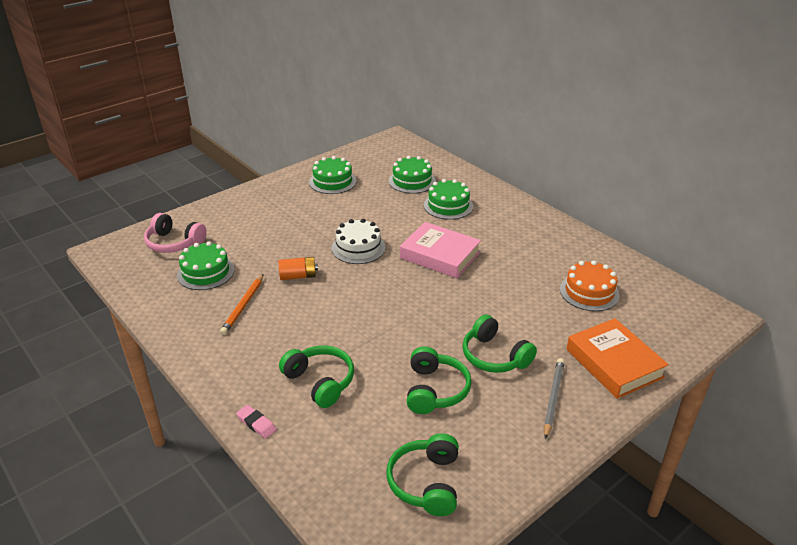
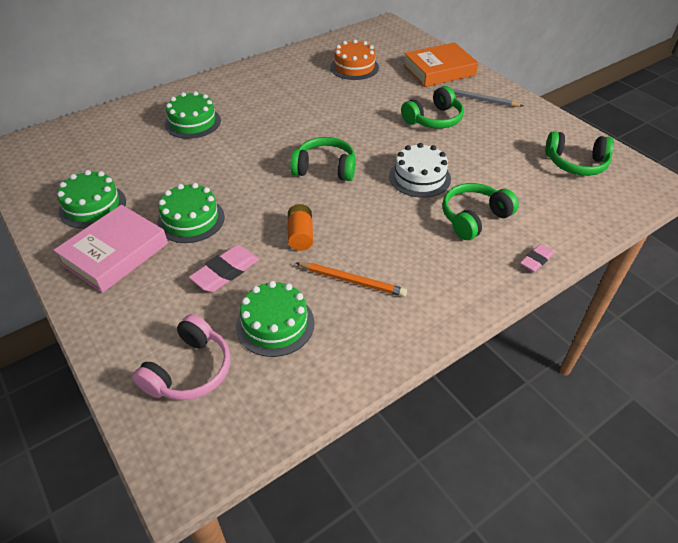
camera: 85 degrees left, 10 degrees up
white cake [332,219,386,264] -> white cake moved to [389,143,451,198]
green cake [389,156,436,194] -> green cake moved to [157,183,225,243]
pink book [400,222,481,278] -> pink book moved to [53,205,168,293]
green headphones [407,346,472,414] -> green headphones moved to [290,137,355,181]
none -> pink eraser [189,245,259,292]

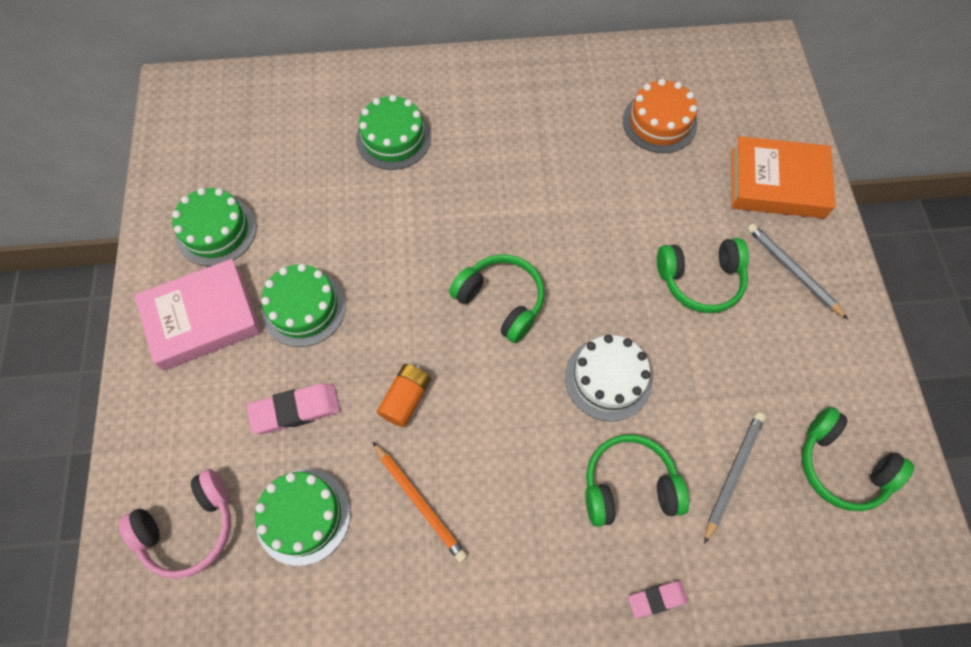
camera: 30 degrees right, 20 degrees up
none -> grey pencil [704,412,765,544]

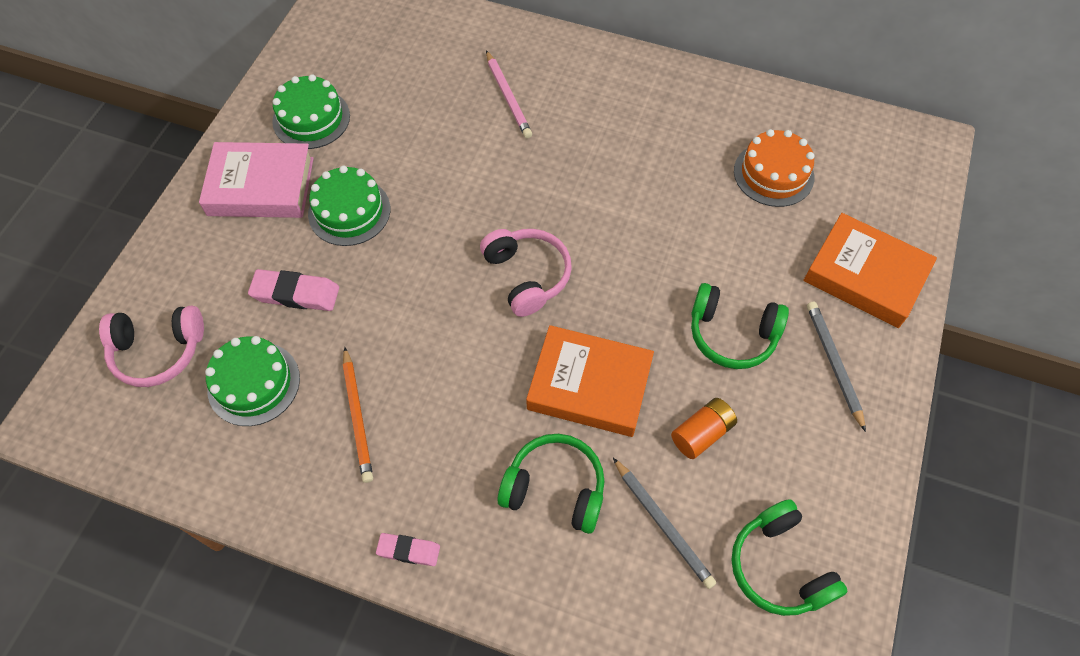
camera: 25 degrees right, 5 degrees down
green cake [356,95,431,170] -> pink pencil [486,50,532,138]
orange battery [377,364,431,427] -> orange battery moved to [671,398,737,459]
green headphones [449,254,544,343] -> pink headphones [480,229,572,317]
white cake [565,334,652,421] -> orange book [526,325,654,437]
pink eraser [628,580,688,618] -> pink eraser moved to [376,533,440,566]
grey pencil [704,412,765,544] -> grey pencil turned 90 degrees clockwise [613,458,716,589]

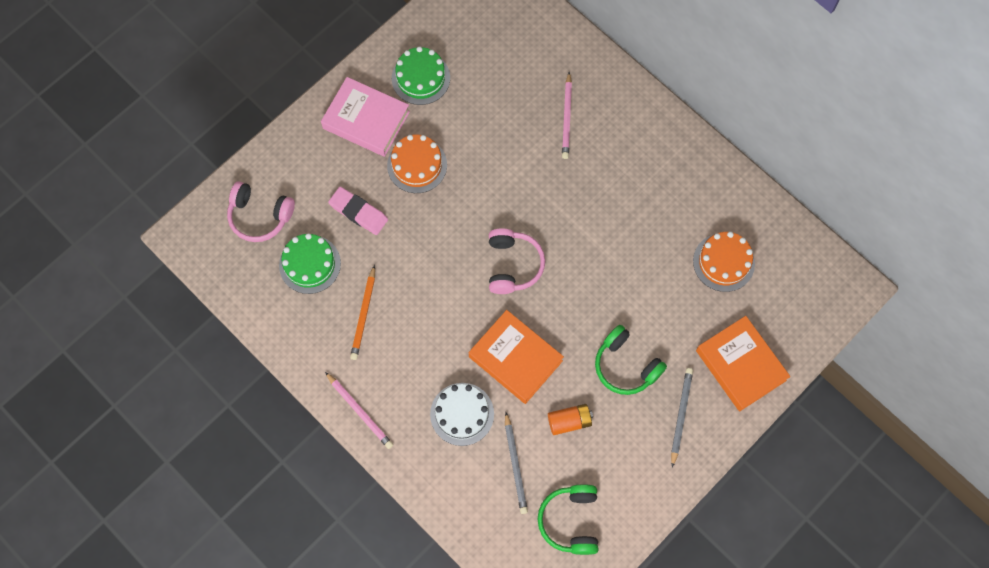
camera: 25 degrees right, 10 degrees up
green cake [308,166,390,246] -> orange cake [387,134,447,193]
pink eraser [376,533,440,566] -> pink pencil [325,372,393,449]
green headphones [498,434,605,534] -> white cake [430,383,494,446]

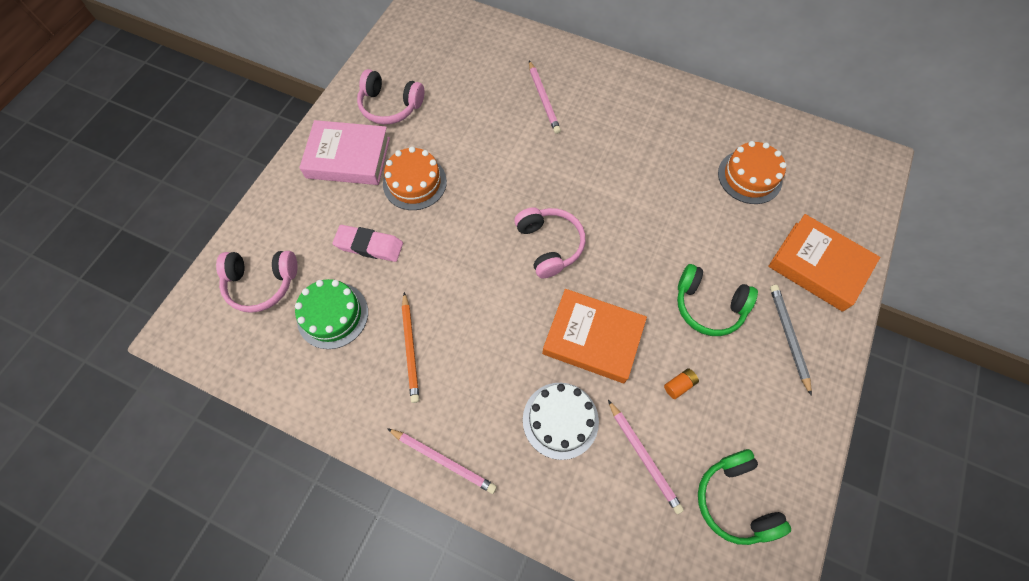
camera: 20 degrees left, 5 degrees down
green cake [392,46,450,105] -> pink headphones [357,69,424,124]
grey pencil [505,412,528,514] -> pink pencil [608,400,684,514]
orange battery [548,404,593,435] -> orange battery [664,368,699,399], size x0.65

